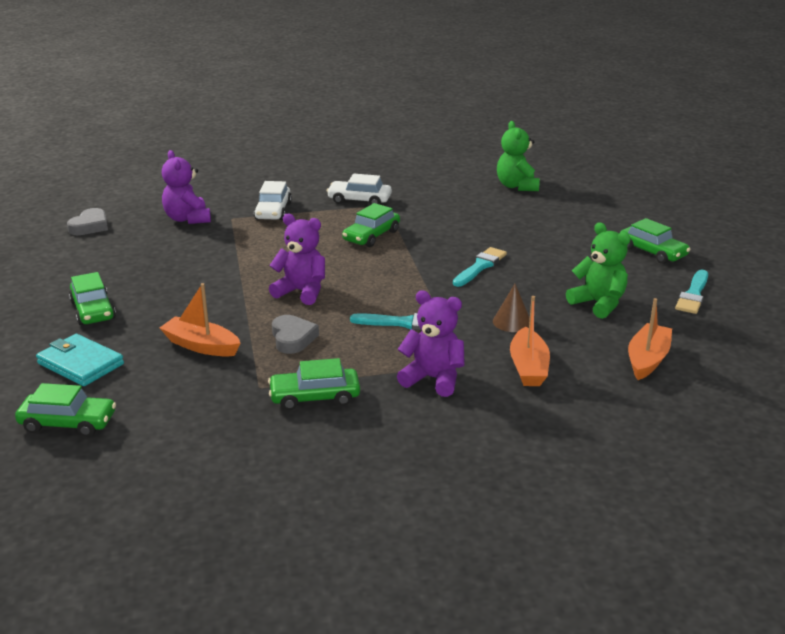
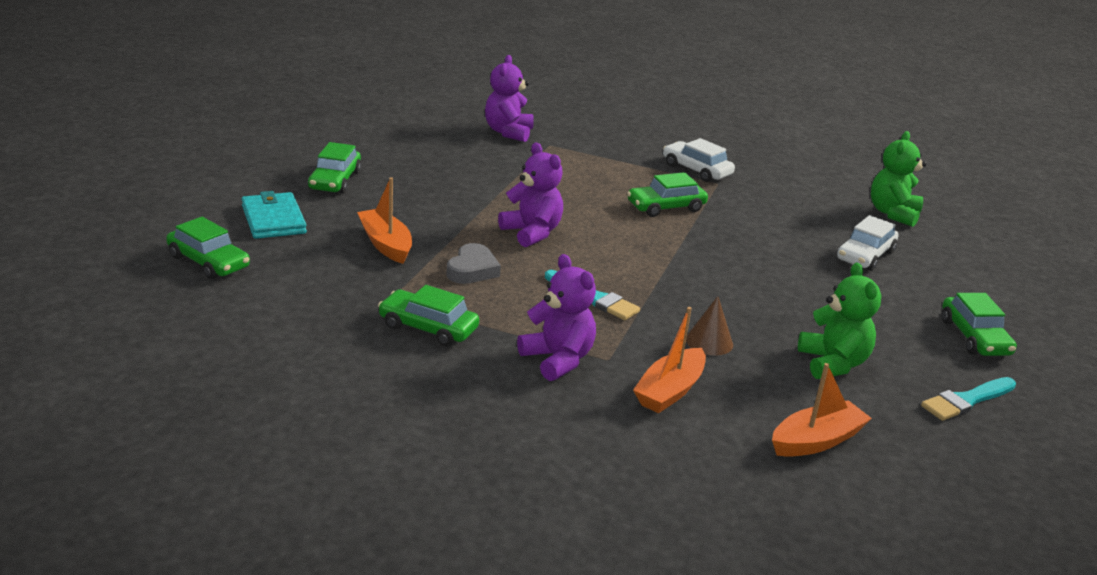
camera: 30 degrees right, 0 degrees up
grey heart [67,208,108,235] -> none
white car [254,181,292,220] -> white car moved to [837,215,899,271]
turquoise brush [453,247,507,287] -> none

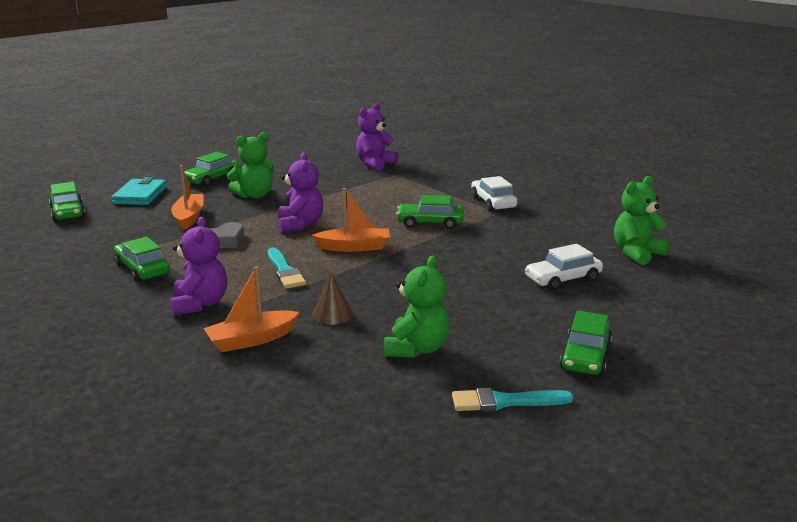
camera: 30 degrees right, 5 degrees down
orange boat [772,363,872,457] -> orange boat moved to [312,188,390,252]
none -> green teddy bear [227,132,274,199]

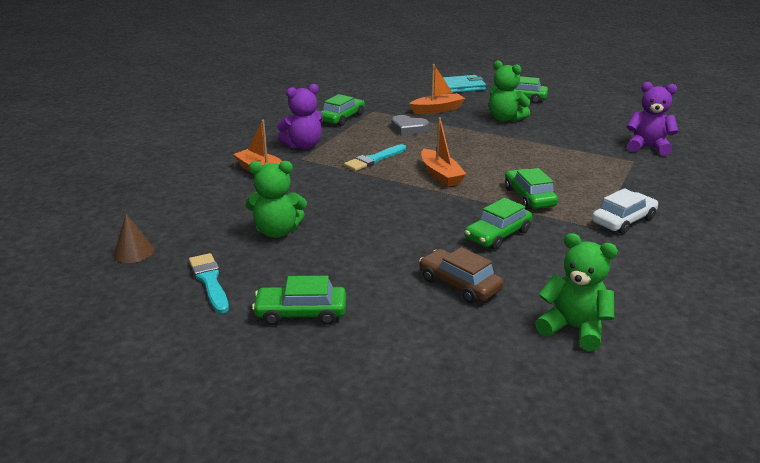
camera: 70 degrees right, 5 degrees up
green car [49,182,85,222] -> green car moved to [465,198,533,250]
purple teddy bear [278,153,323,233] -> none
brown cone [312,273,353,325] -> brown cone moved to [113,214,154,263]
white car [525,244,603,290] -> brown car [419,247,504,304]

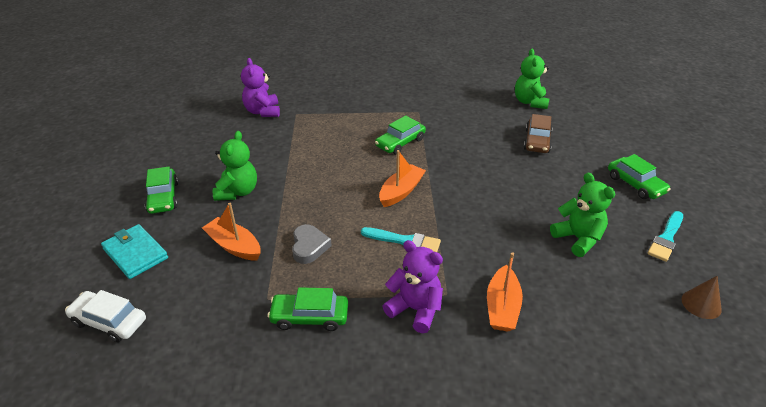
camera: 120 degrees left, 10 degrees up
green car [465,198,533,250] -> none
white car [592,188,658,234] -> white car moved to [65,290,146,342]

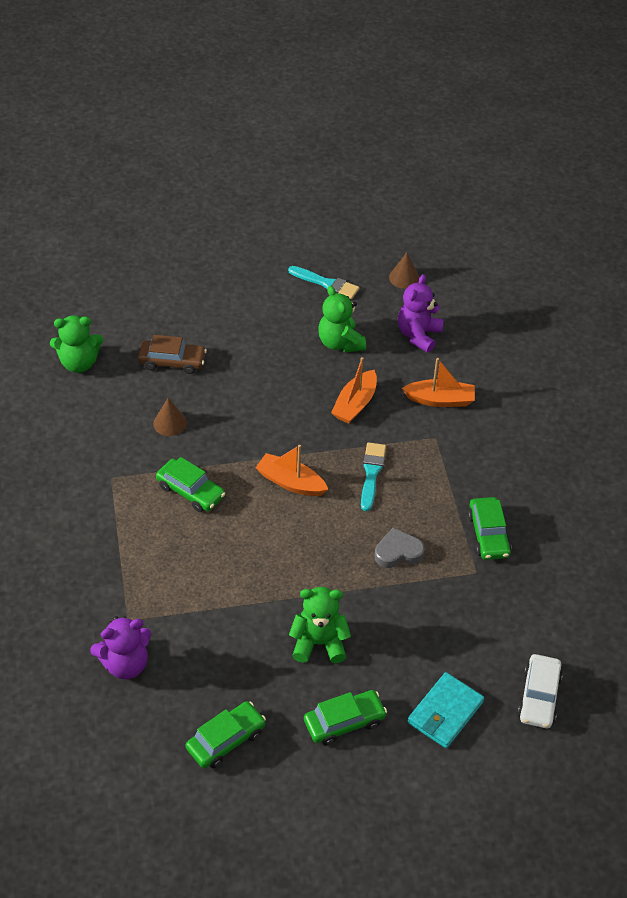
camera: 100 degrees left, 10 degrees up
orange boat [202,203,261,261] -> orange boat moved to [331,357,377,424]
purple teddy bear [383,240,443,333] -> purple teddy bear moved to [398,274,444,353]
green teddy bear [550,173,615,257] -> green teddy bear turned 75 degrees counterclockwise [318,286,366,353]
green car [608,154,671,199] -> green car moved to [186,701,266,768]
none -> brown cone [153,398,187,436]

